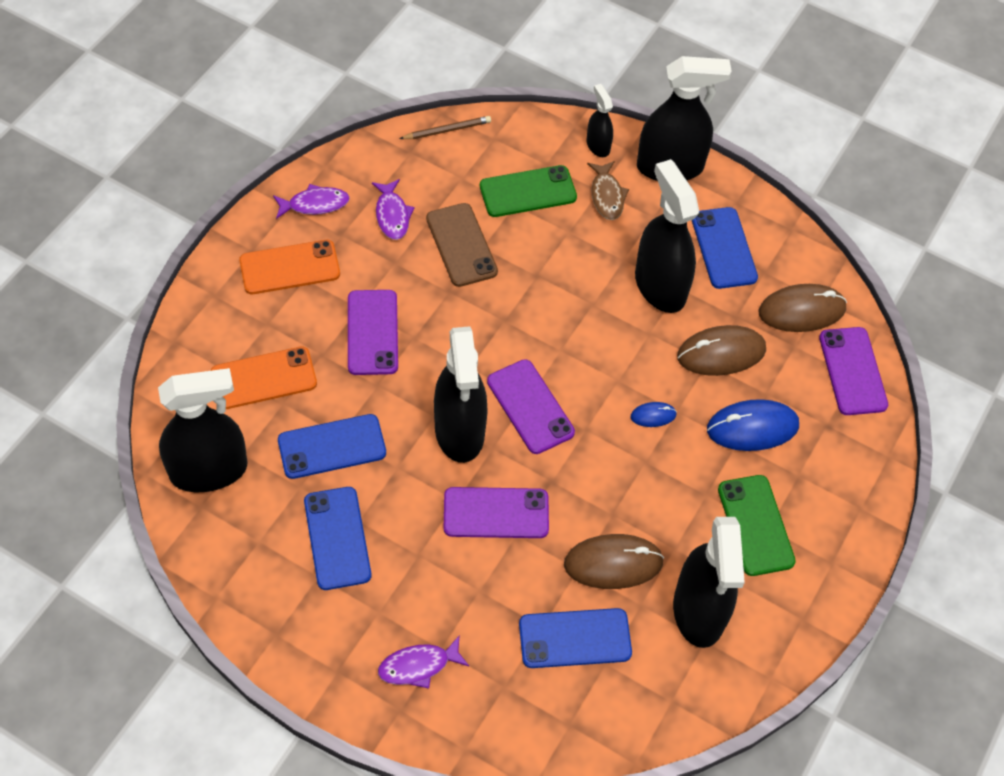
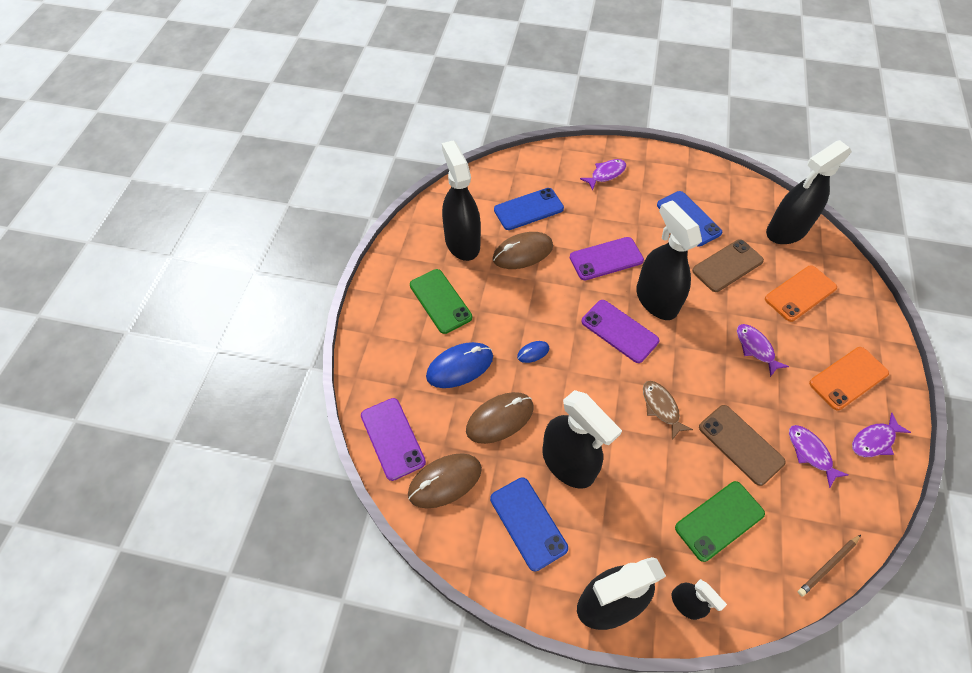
camera: 165 degrees right, 0 degrees up
blue phone [278,414,386,479] -> brown phone [692,239,764,292]
purple phone [348,290,398,375] -> purple fish [737,324,789,377]
brown fish [587,161,629,220] -> brown fish moved to [643,381,693,440]

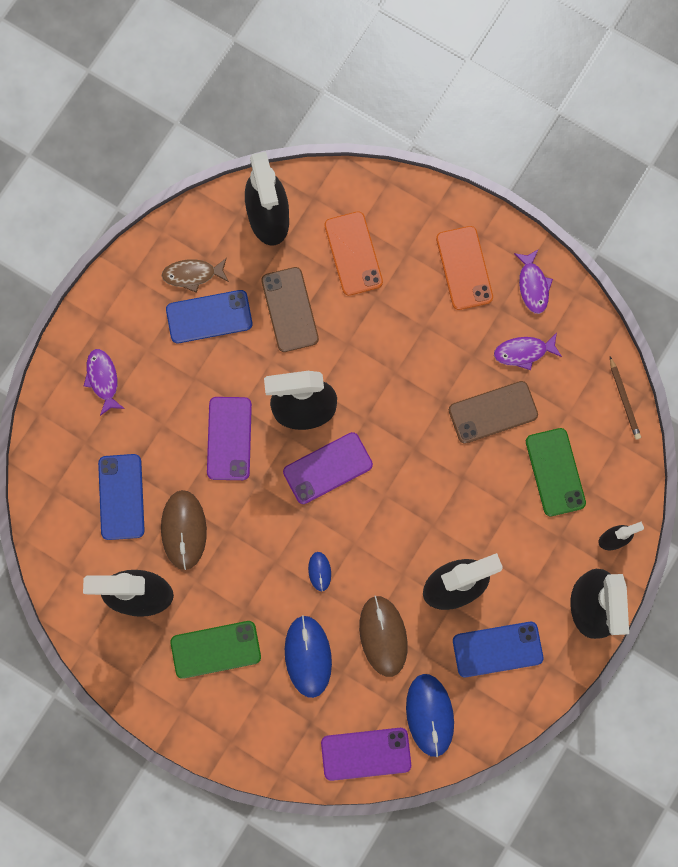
camera: 70 degrees left, 20 degrees up
brown mouse [408,453,482,508] -> blue mouse [406,674,454,757]
brown fish [643,381,693,440] -> brown fish moved to [162,258,229,292]
purple fish [737,324,789,377] -> none

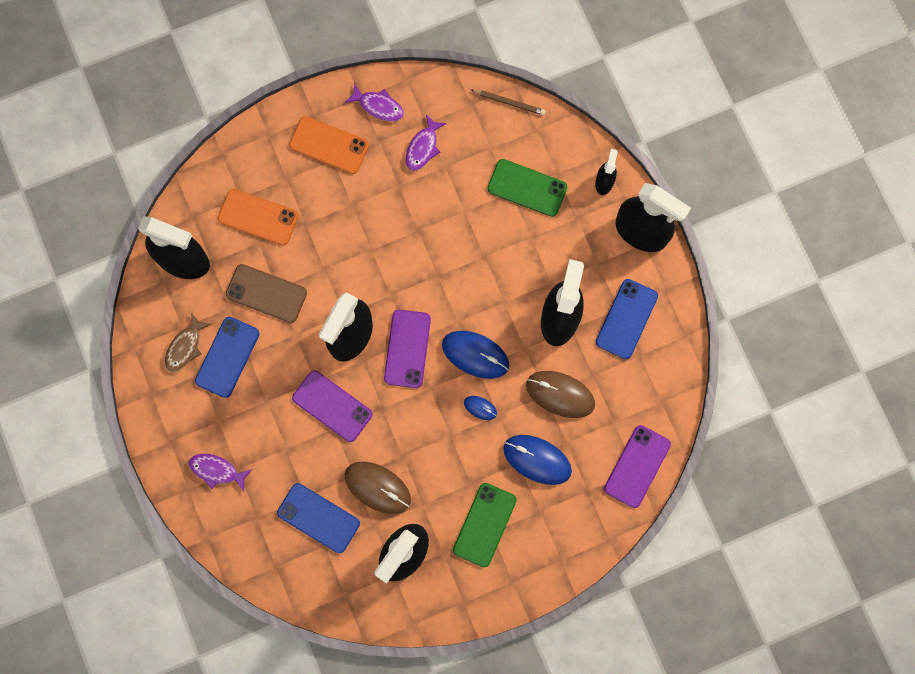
camera: 55 degrees left, 0 degrees up
blue mouse [406,674,454,757] -> blue mouse moved to [442,331,509,379]
brown phone [449,381,538,444] -> none

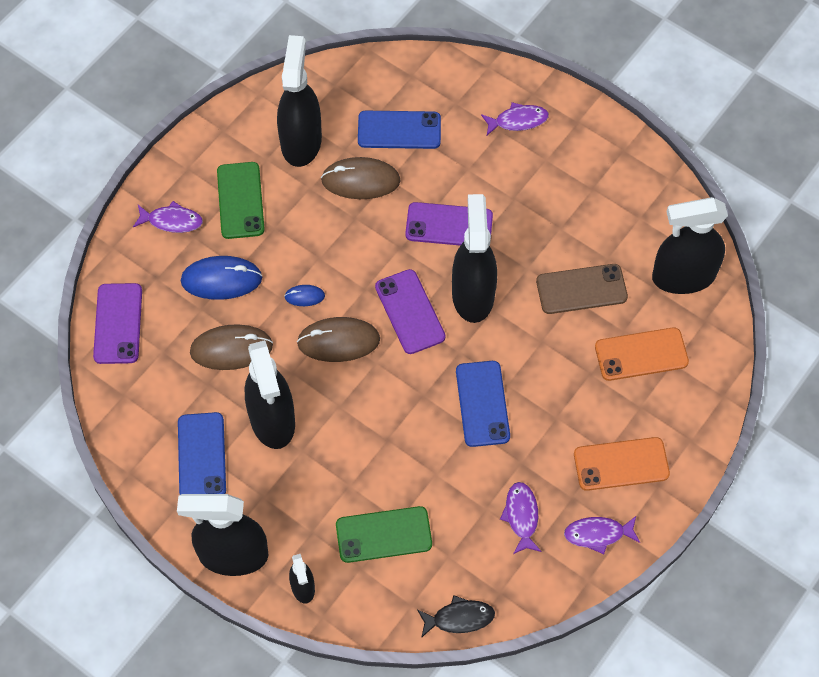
camera: 150 degrees right, 15 degrees down
brown fish [165,313,211,372] -> none
blue phone [195,317,259,398] -> blue phone moved to [456,361,510,447]
blue mouse [442,331,509,379] -> brown mouse [297,317,380,362]
brown pencil [471,89,546,115] -> black fish [417,595,495,638]
none -> purple fish [133,201,203,233]

